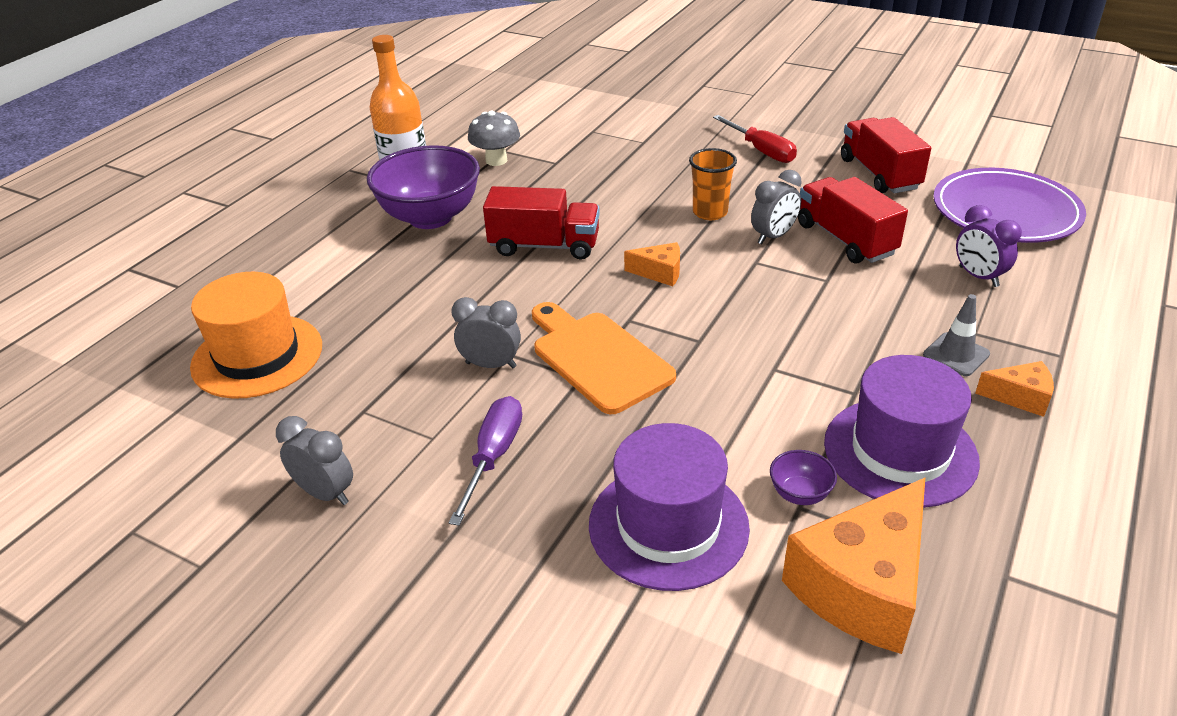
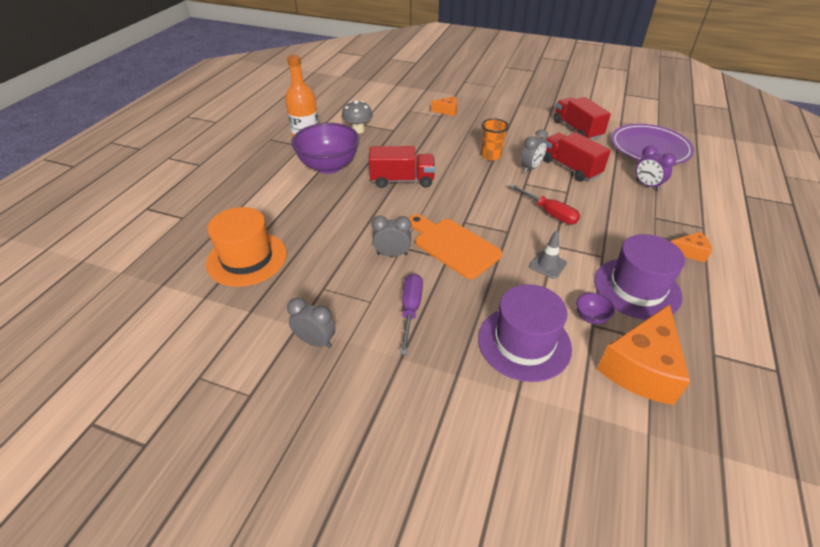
camera: 10 degrees left, 5 degrees up
orange cheese [624,242,680,286] -> orange cheese moved to [431,97,457,116]
red screwdriver [713,115,797,163] -> red screwdriver moved to [509,184,580,224]
grey traffic cone [923,294,990,376] -> grey traffic cone moved to [529,231,567,279]

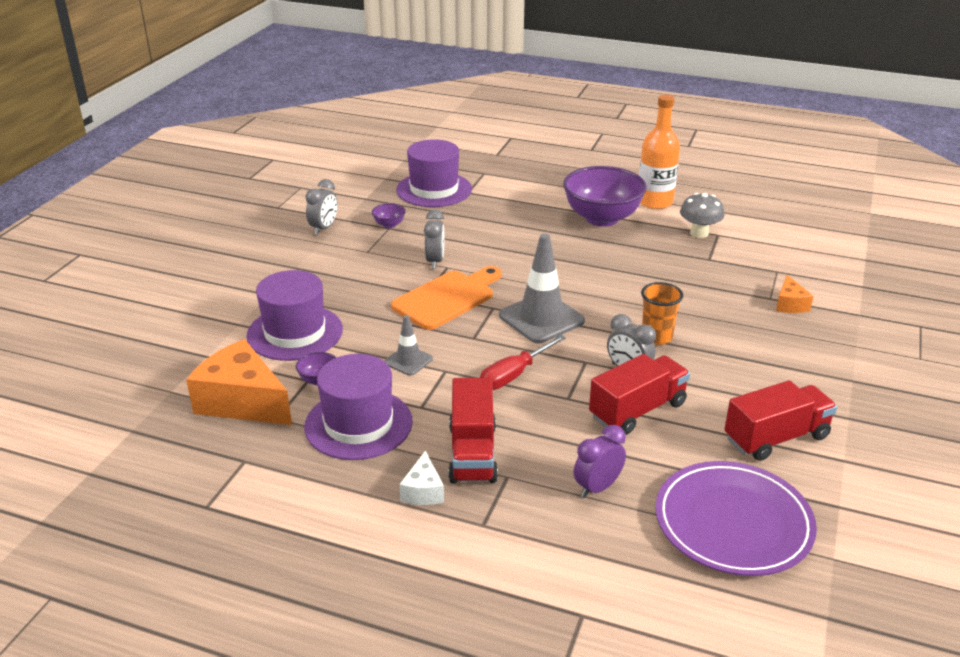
camera: 90 degrees right, 10 degrees down
orange hat [206,207,287,287] -> purple hat [396,139,472,207]
red truck [369,146,435,188] -> red truck moved to [448,378,498,483]
purple screwdriver [400,273,423,355] -> none
orange cheese [671,232,712,262] -> white cheese [399,450,444,505]
none -> purple bowl [372,203,406,228]
none -> grey traffic cone [499,234,585,343]

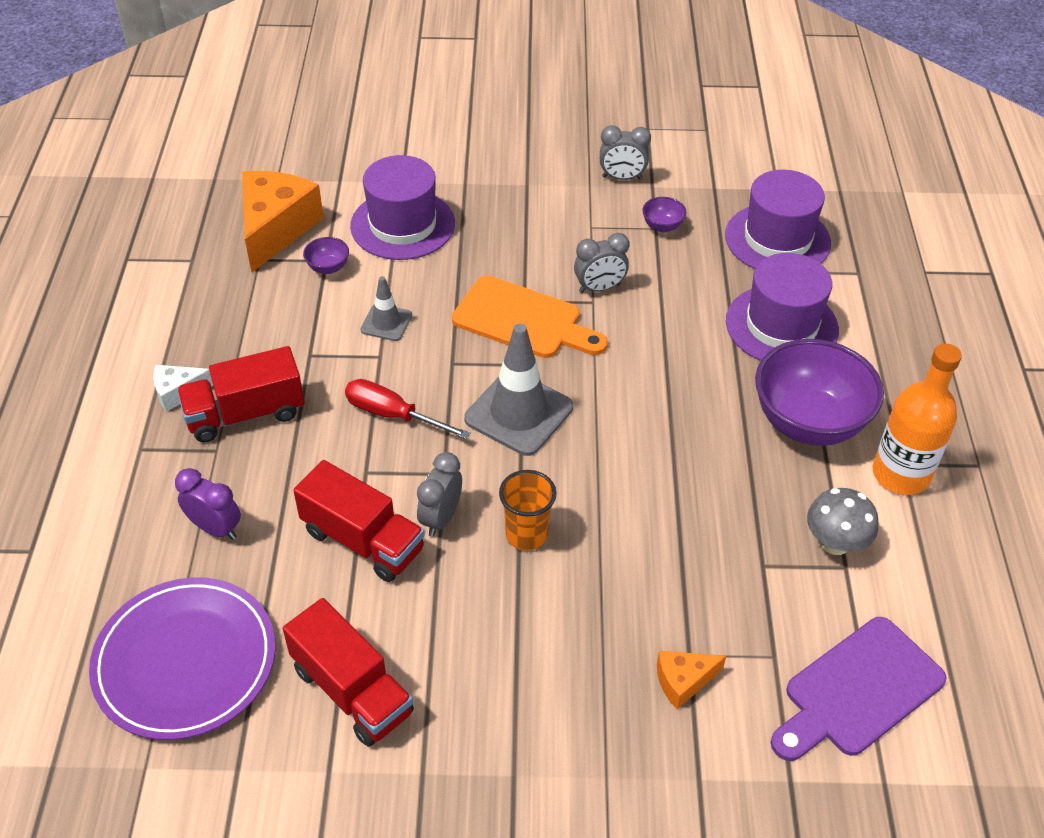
camera: 70 degrees right, 15 degrees up
purple hat [304,354,413,460] -> purple hat moved to [726,253,839,361]
none -> purple cutting board [771,617,947,761]

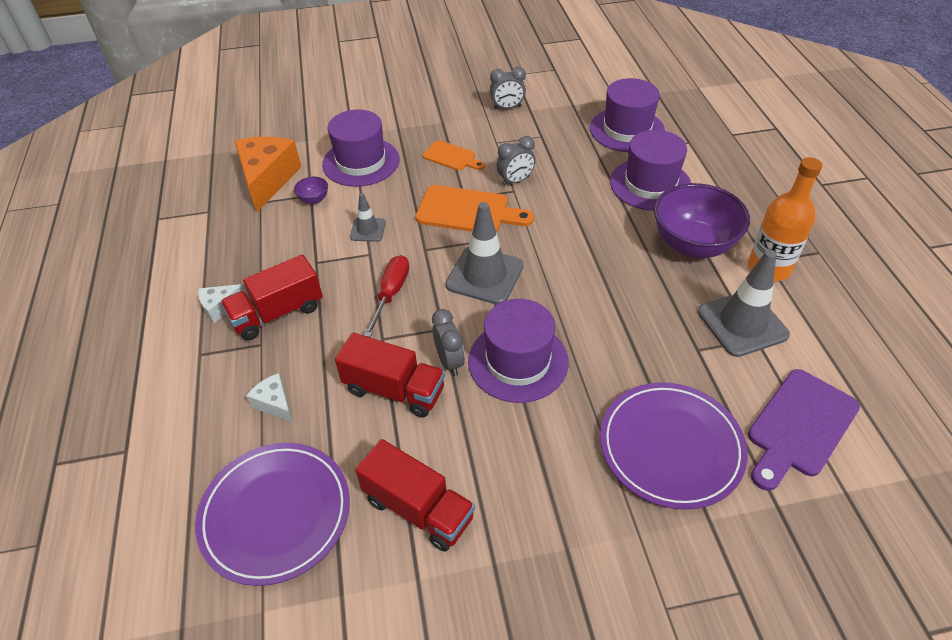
camera: 10 degrees left, 0 degrees up
purple clock [175,468,241,540] -> white cheese [246,373,293,422]
red screwdriver [345,379,470,439] -> red screwdriver turned 90 degrees clockwise [364,255,409,337]
grey clock [417,452,462,537] -> grey clock turned 150 degrees clockwise [432,309,465,376]
orange cup [499,470,556,551] -> purple hat [468,299,569,403]
purple bowl [642,197,686,232] -> none
orange cheese [657,651,726,709] -> purple plate [600,382,748,510]
grey mushroom [807,488,878,555] -> grey traffic cone [698,250,790,357]
none -> orange cutting board [423,140,485,171]

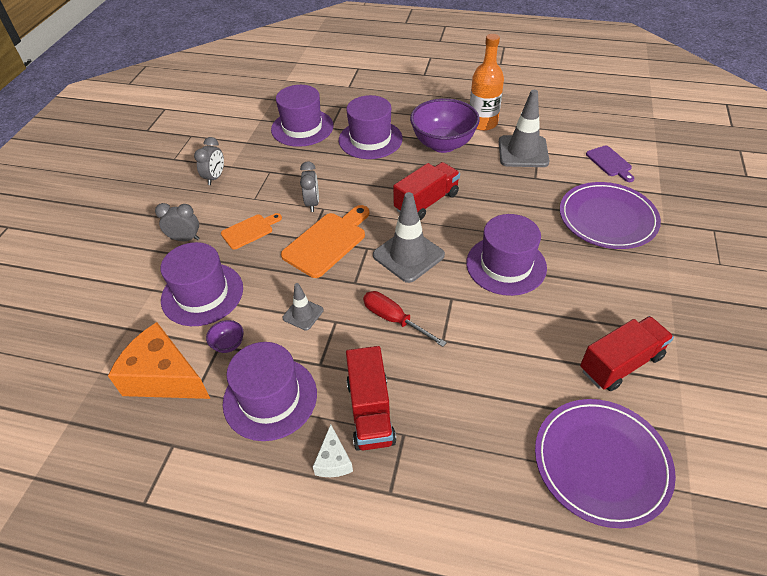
camera: 65 degrees left, 0 degrees up
white cheese [246,373,293,422] -> none
red truck [335,333,445,418] -> red truck moved to [393,162,460,220]
grey clock [432,309,465,376] -> grey clock moved to [155,203,200,241]
purple cutting board [748,369,860,491] -> purple cutting board [586,145,635,182], size x0.60
none -> purple hat [223,342,317,441]

